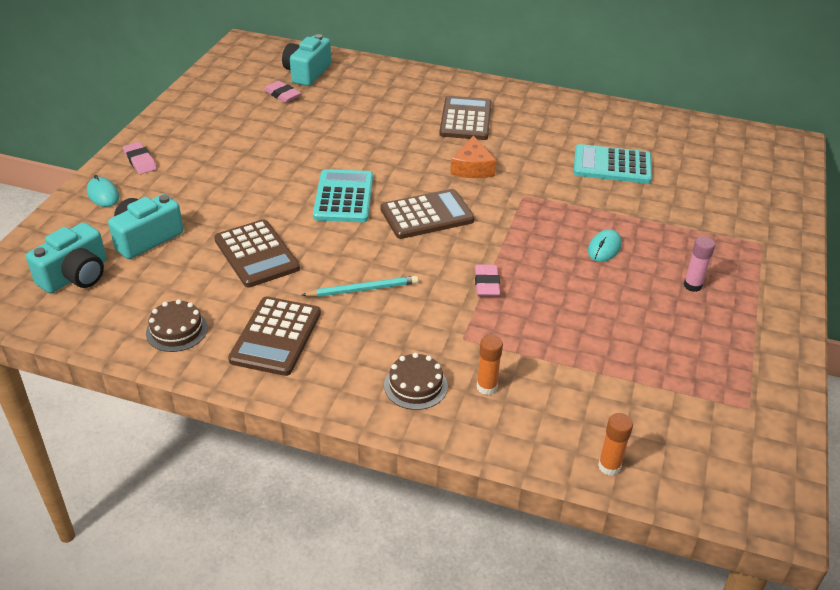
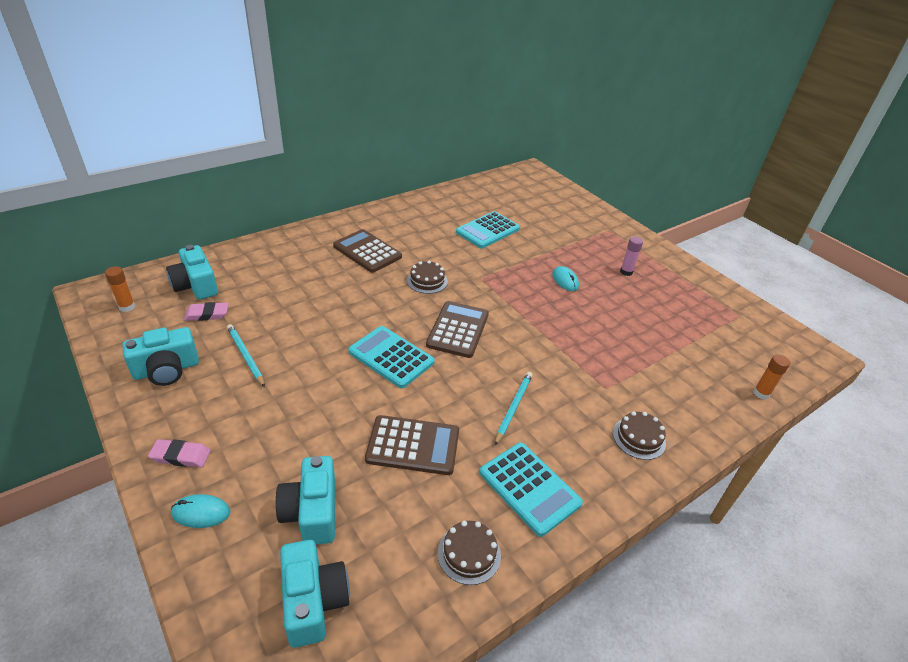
camera: 55 degrees left, 0 degrees up
brown calculator [228,296,321,376] -> turquoise calculator [479,442,583,537]
orange cheese [450,136,497,178] -> brown cake [407,261,448,294]
pink eraser [475,264,500,296] -> none
orange glue stick [477,335,503,395] -> orange glue stick moved to [105,266,135,312]
none -> turquoise camera [122,327,199,386]
none -> turquoise pencil [227,324,265,387]

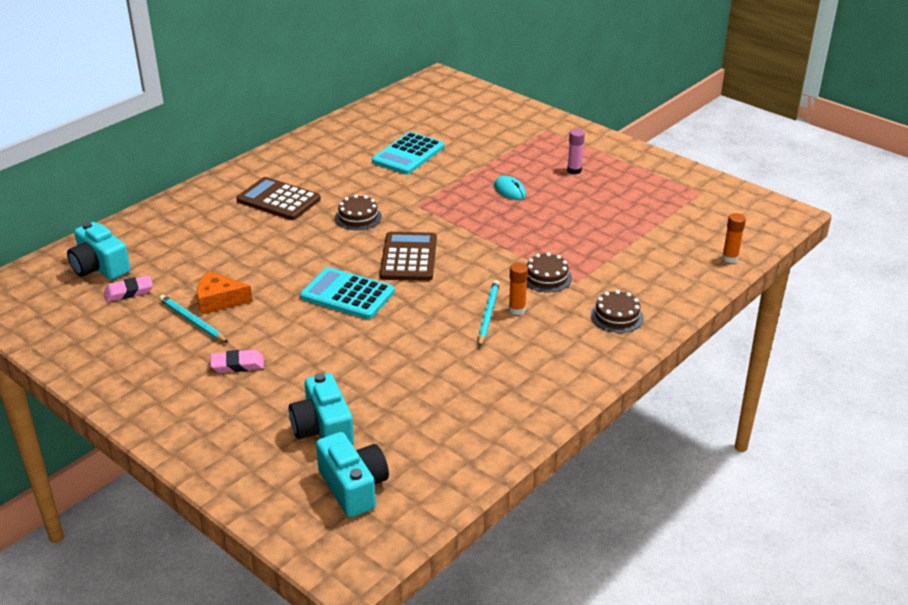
camera: 10 degrees left, 5 degrees down
orange glue stick [105,266,135,312] -> orange glue stick moved to [509,263,528,315]
turquoise camera [122,327,199,386] -> none
pink eraser [148,439,211,467] -> pink eraser moved to [210,350,264,373]
turquoise mouse [171,494,230,528] -> none
brown calculator [365,415,459,475] -> none
brown cake [438,521,501,585] -> brown cake moved to [527,252,572,292]
turquoise calculator [479,442,583,537] -> none
none -> orange cheese [197,271,253,315]

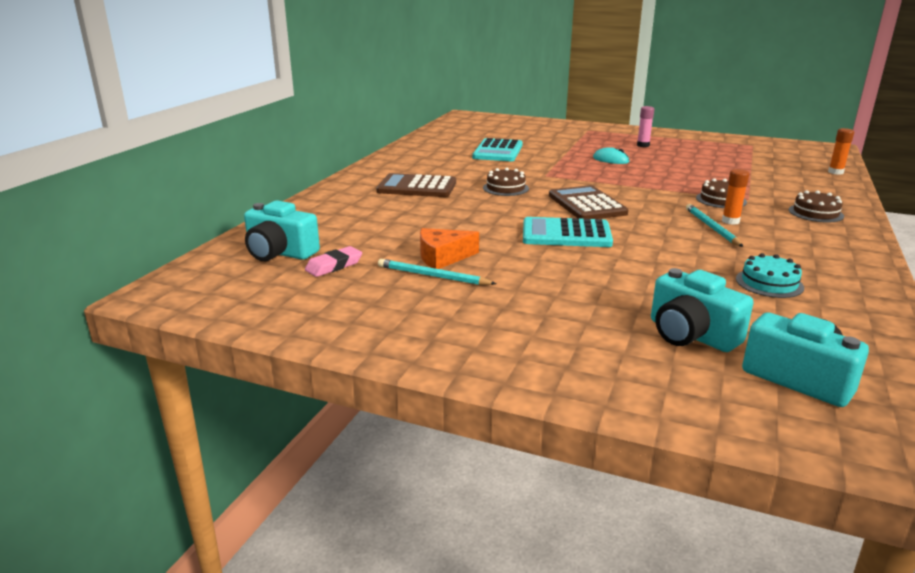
camera: 20 degrees left, 10 degrees down
pink eraser [210,350,264,373] -> none
none -> turquoise cake [736,253,804,298]

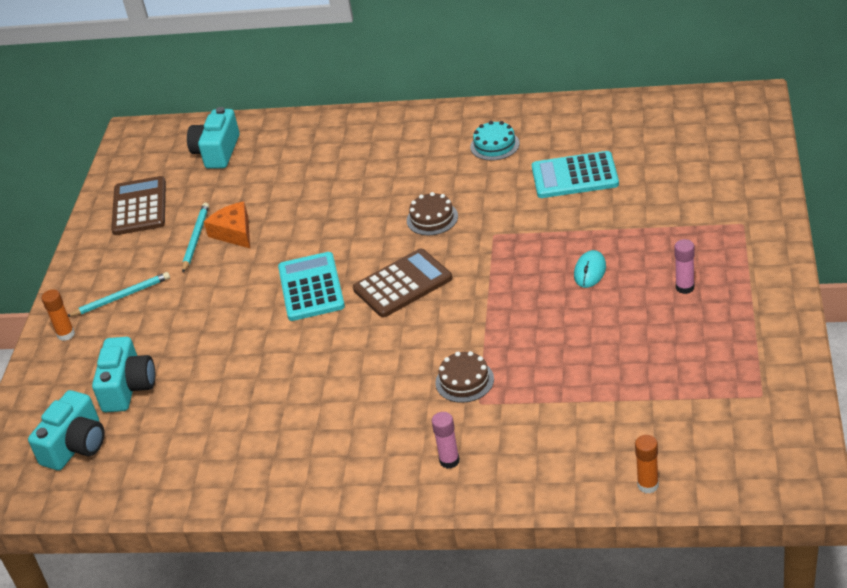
camera: 80 degrees right, 15 degrees up
pink eraser [305,246,362,277] -> none
brown calculator [376,173,456,197] -> brown calculator moved to [111,176,166,235]
turquoise camera [651,268,753,352] -> turquoise camera turned 150 degrees clockwise [92,337,155,412]
turquoise pencil [686,204,743,247] -> turquoise pencil moved to [68,272,170,317]
orange glue stick [722,169,749,225] -> orange glue stick moved to [41,289,75,341]
turquoise cake [736,253,804,298] -> turquoise cake moved to [470,121,520,161]
brown cake [789,190,844,222] -> pink glue stick [432,412,460,469]

